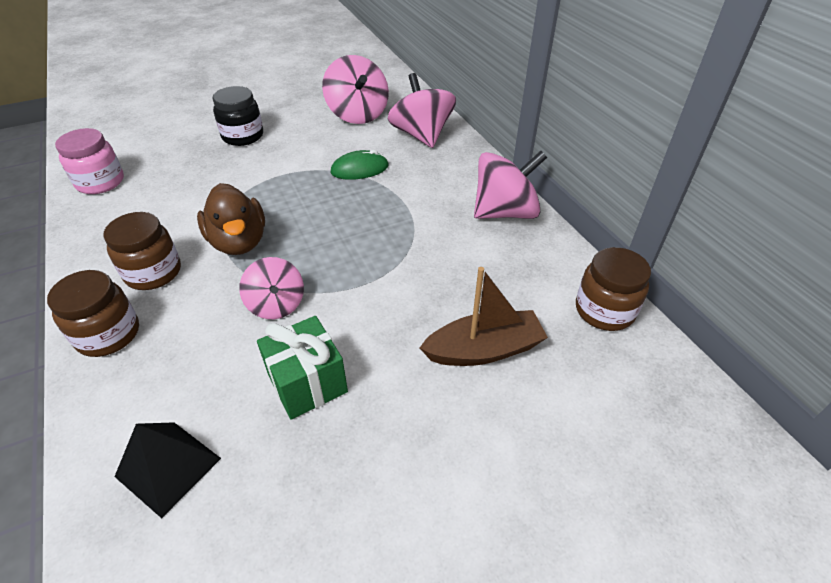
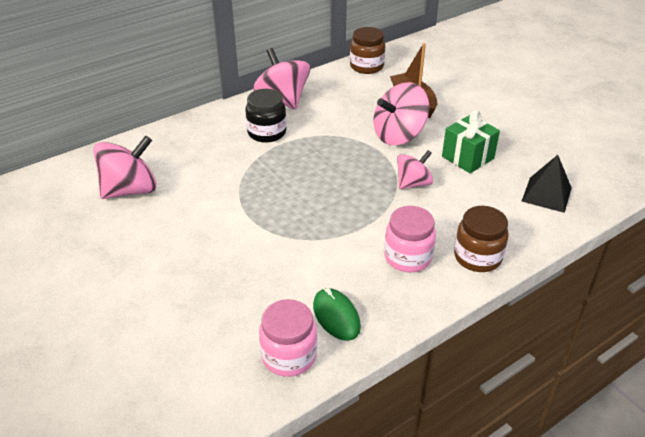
camera: 100 degrees left, 5 degrees down
brown jar [103,212,181,290] -> pink jar [384,206,436,272]
brown duck [197,183,265,255] -> none
black jar [212,86,263,146] -> black jar moved to [245,89,287,143]
green mouse [331,150,389,180] -> green mouse moved to [313,288,361,341]
pink spinning top [388,73,456,148] -> pink spinning top moved to [374,82,429,145]

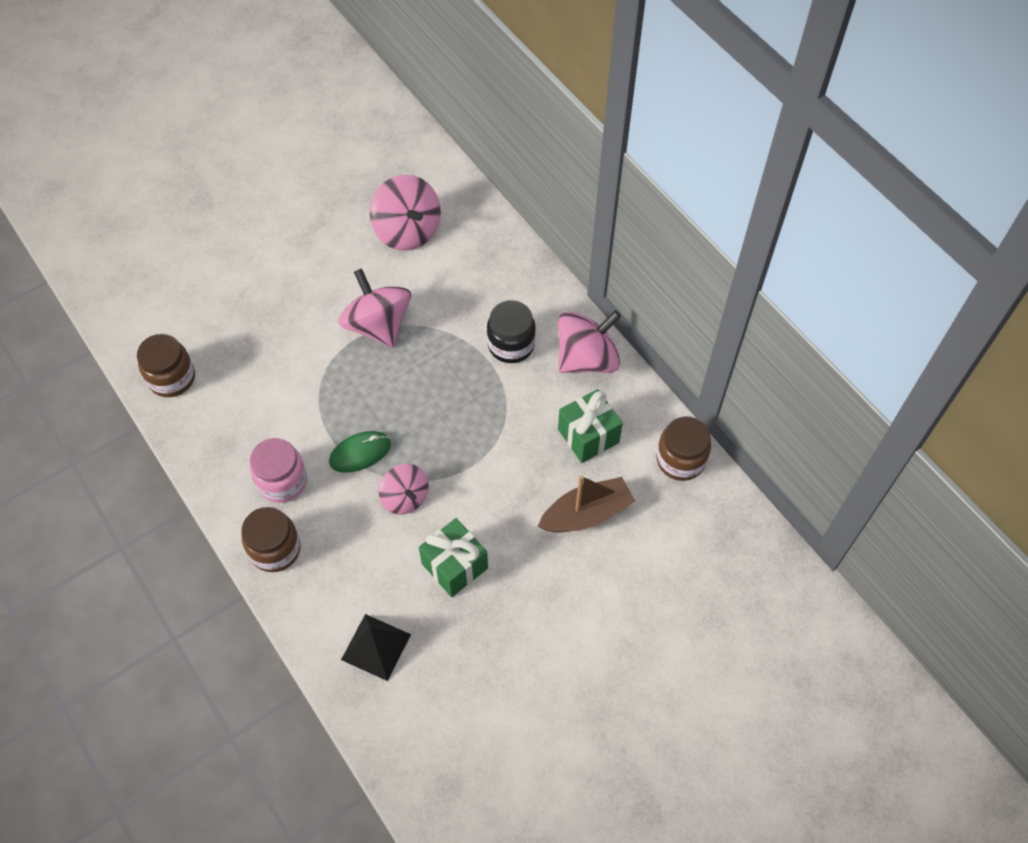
camera: 90 degrees right, 20 degrees up
pink jar [259,299,317,377] -> brown jar [137,334,195,397]
green mouse [313,288,361,341] -> green mouse moved to [329,431,391,473]
pink spinning top [374,82,429,145] -> pink spinning top moved to [339,269,411,348]
none -> green gift [558,389,623,463]

